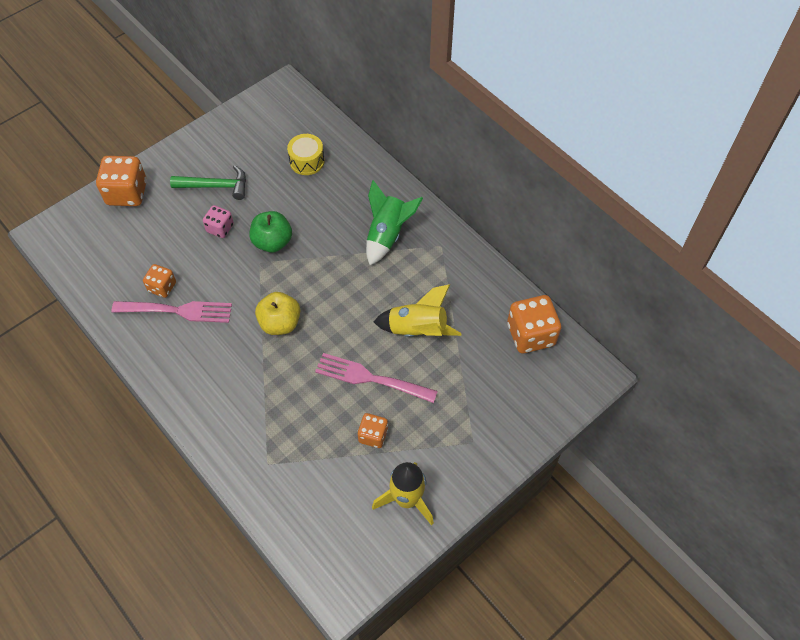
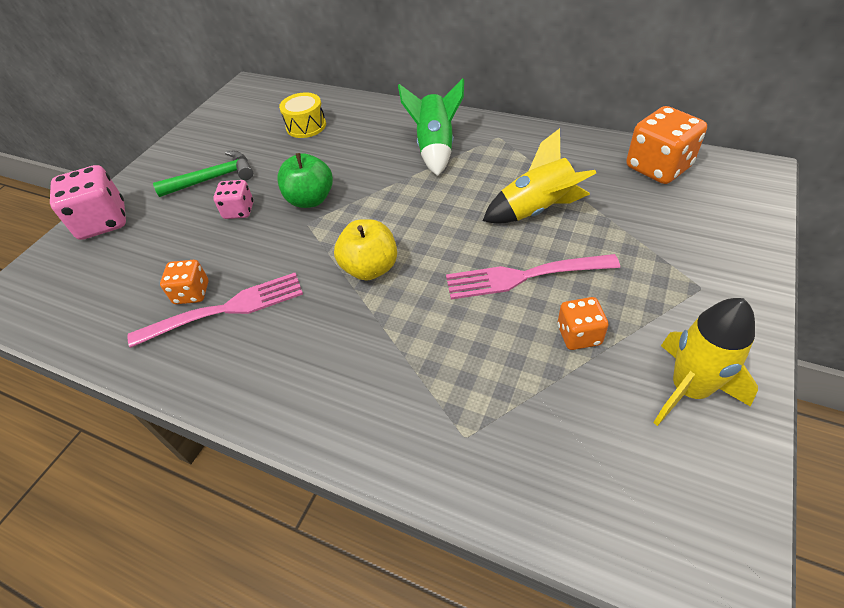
camera: 20 degrees left, 10 degrees down
orange dice [96,156,147,206] -> pink dice [50,165,126,240]

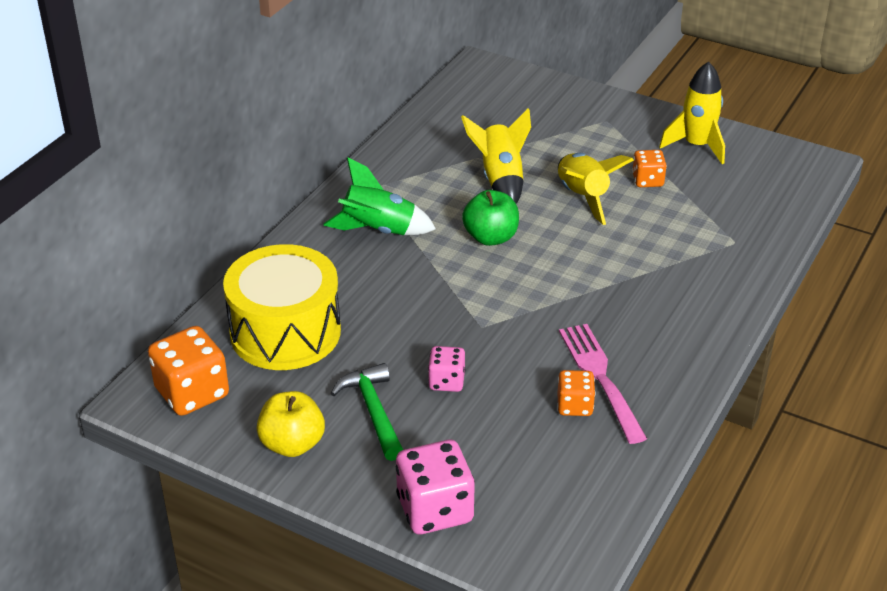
camera: 90 degrees left, 10 degrees down
green apple [277,153,333,208] -> green apple moved to [462,190,519,246]
yellow drum [279,93,326,138] -> yellow drum [223,244,341,370], size x2.04
yellow apple [334,219,397,280] -> yellow apple moved to [257,391,325,457]
pink fork [446,254,620,299] -> yellow rocket [558,153,634,225]
orange dice [626,106,707,184] -> orange dice moved to [148,326,229,416]

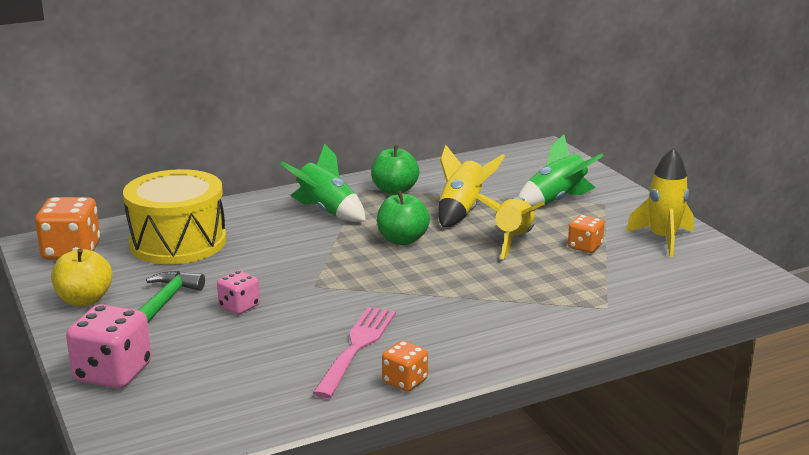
camera: 35 degrees right, 15 degrees down
orange dice [557,370,595,416] -> orange dice moved to [382,341,428,392]
none -> green apple [371,145,419,195]
none -> green rocket [518,135,603,207]

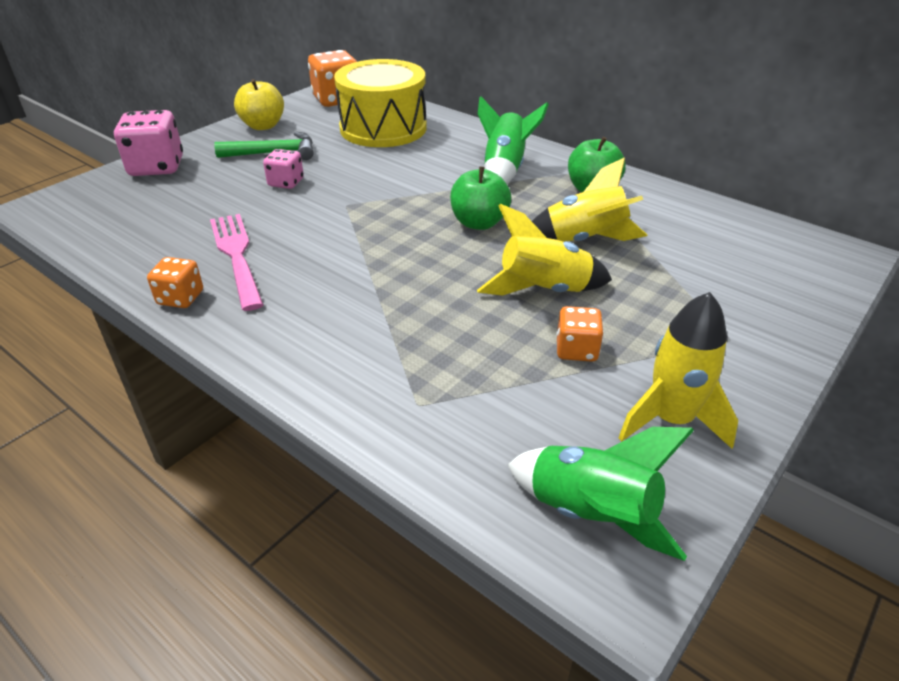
camera: 65 degrees right, 15 degrees up
pink fork [313,307,396,398] -> pink fork turned 105 degrees counterclockwise [210,214,264,311]
green rocket [518,135,603,207] -> green rocket moved to [507,427,694,561]

